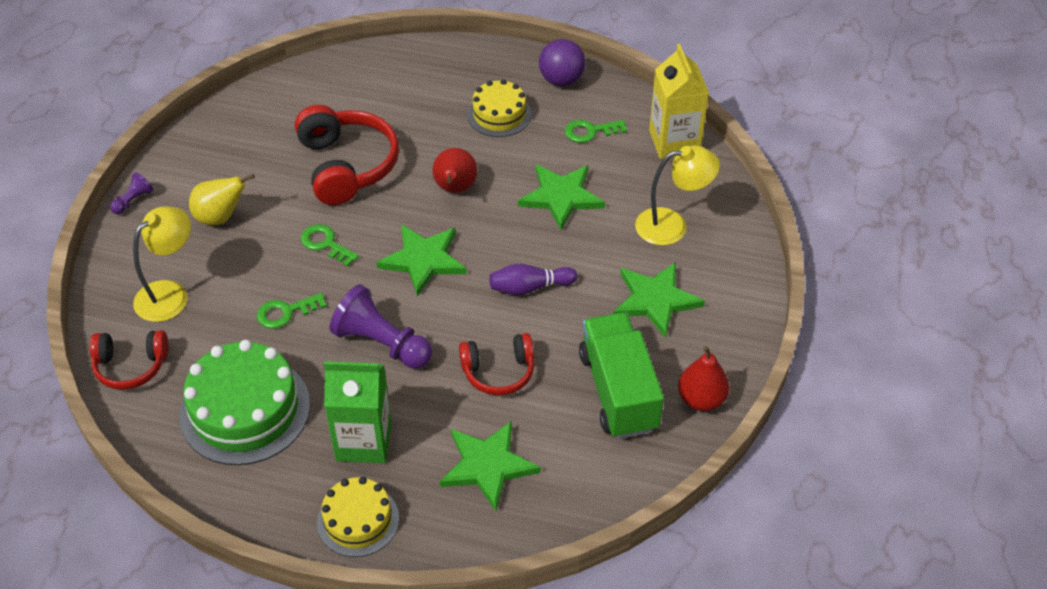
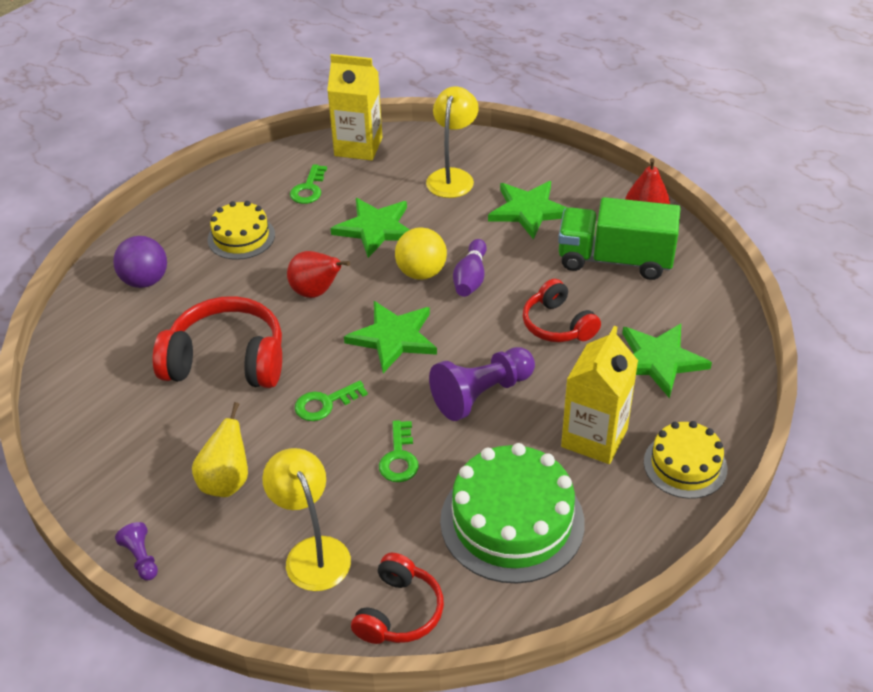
camera: 65 degrees left, 5 degrees down
green carton [324,361,392,463] -> yellow carton [561,326,638,464]
red headphones [459,333,534,395] -> red headphones turned 135 degrees clockwise [523,279,601,342]
purple ball [539,39,586,86] -> purple ball moved to [113,236,167,288]
none -> yellow ball [395,227,447,280]

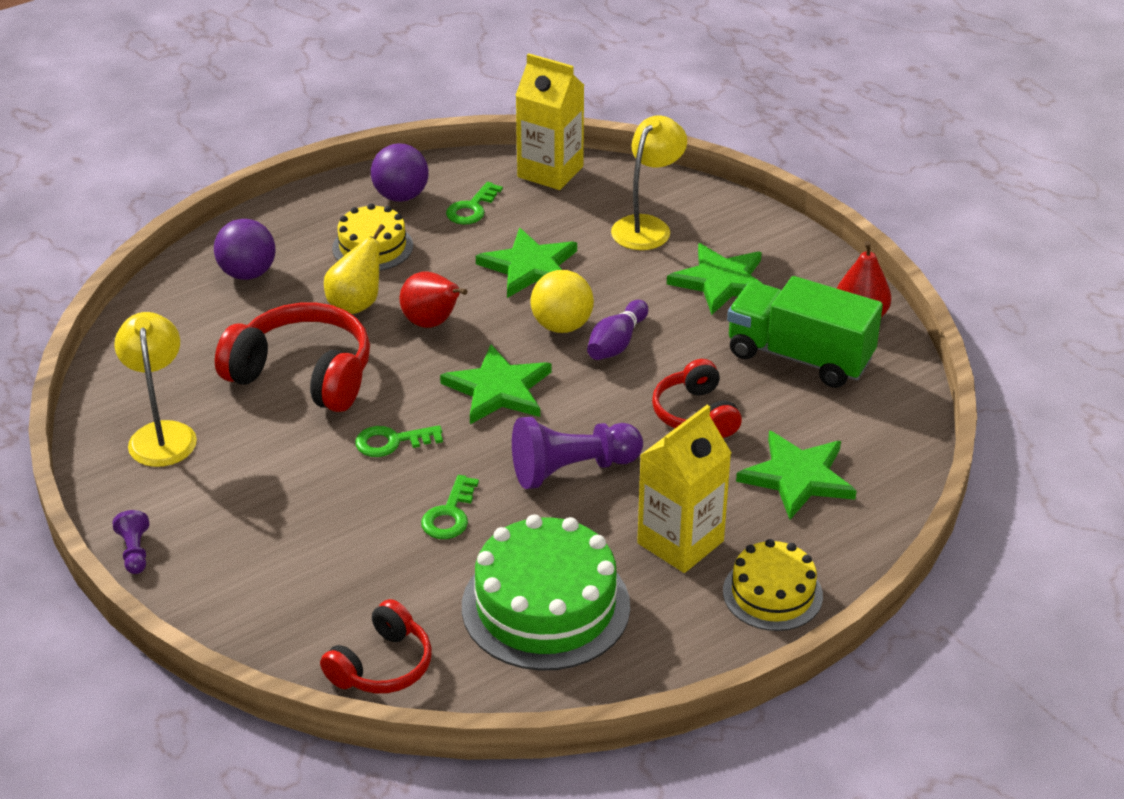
camera: 15 degrees right, 5 degrees down
yellow pear [192,402,248,497] -> yellow pear moved to [324,224,385,314]
yellow lamp [262,448,351,591] -> yellow lamp moved to [114,312,197,467]
none -> purple ball [371,143,429,202]

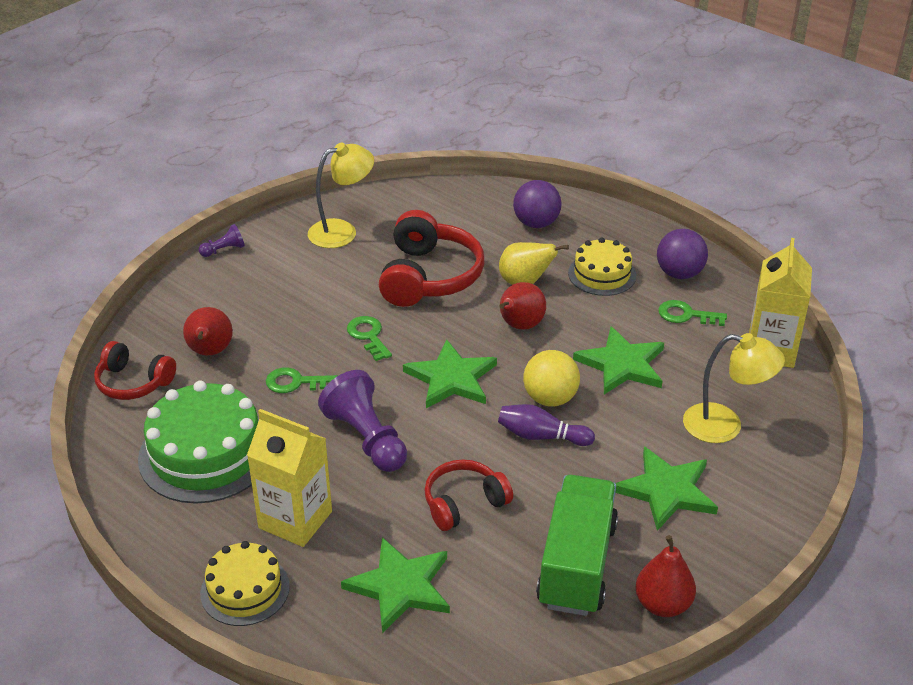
camera: 75 degrees right, 0 degrees up
none -> red pear [183,307,233,355]

